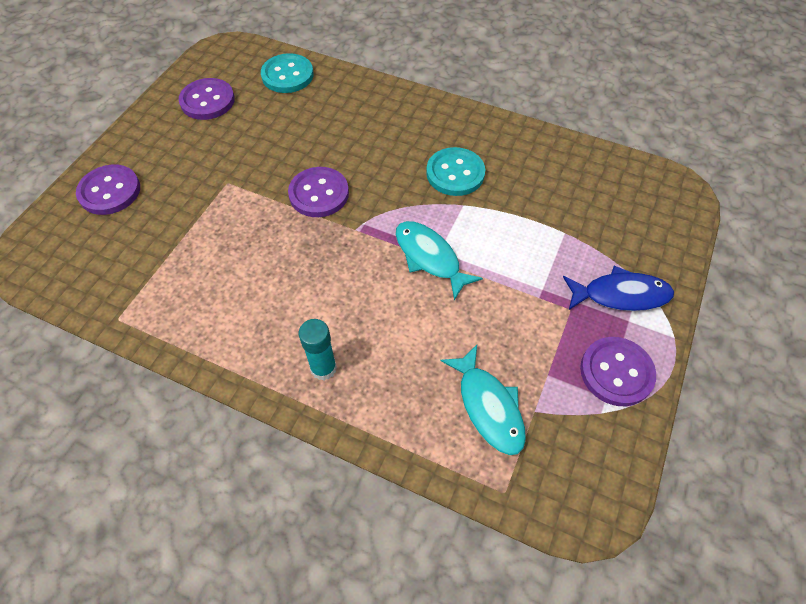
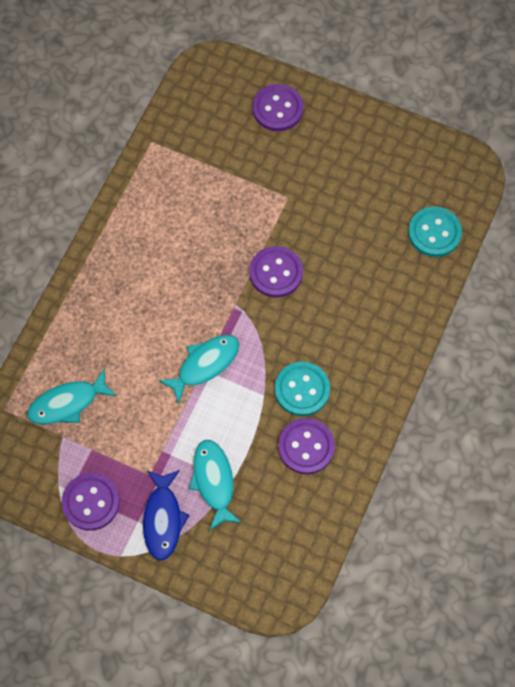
camera: 90 degrees right, 10 degrees up
purple button [179,78,235,120] -> purple button moved to [278,418,335,474]
turquoise glue stick [299,319,337,380] -> none
none -> turquoise fish [189,440,242,531]

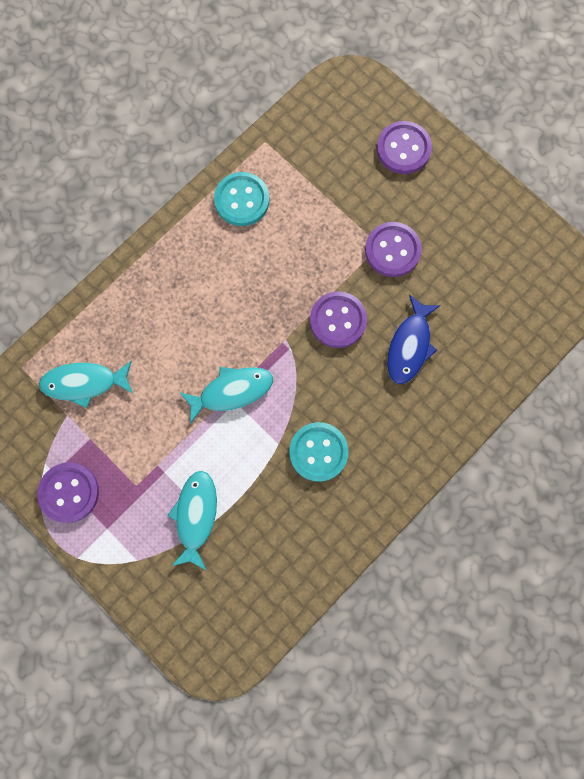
camera: 20 degrees right, 10 degrees up
blue fish [143,470,189,561] -> blue fish moved to [387,294,441,384]
purple button [278,418,335,474] -> purple button moved to [365,222,422,277]
turquoise button [408,206,462,257] -> turquoise button moved to [214,172,269,226]

